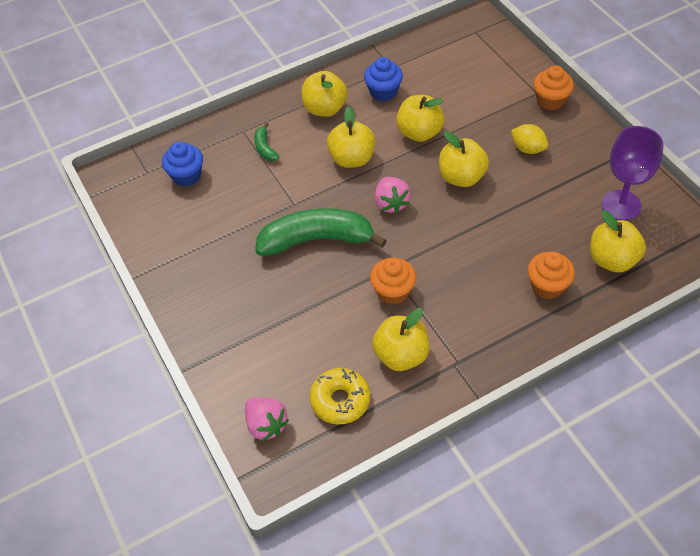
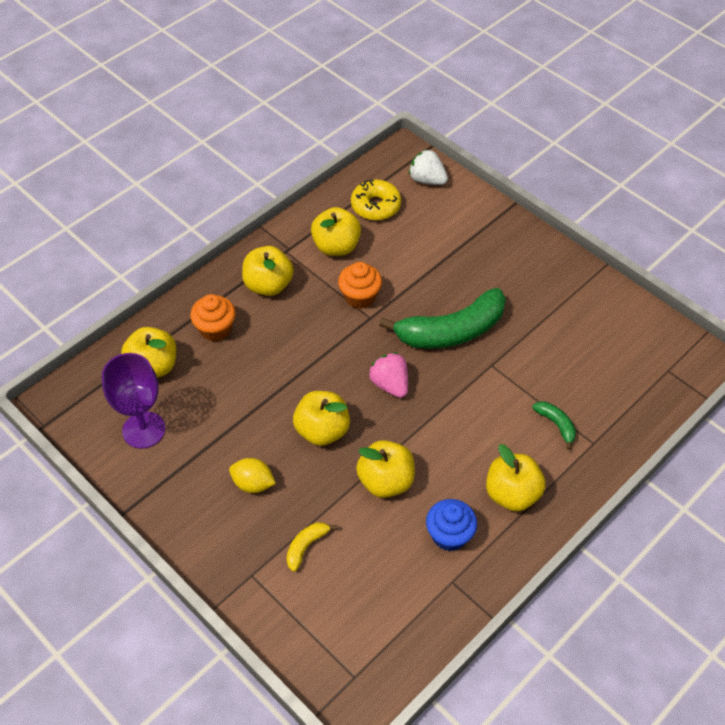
camera: 160 degrees right, 0 degrees up
blue cupcake [162,142,203,187] -> none
pink strawberry [245,397,289,441] -> white strawberry [409,149,448,185]
yellow apple [327,106,376,168] -> yellow apple moved to [242,246,294,296]
orange cupcake [534,65,574,111] -> none
none -> yellow banana [286,522,337,572]

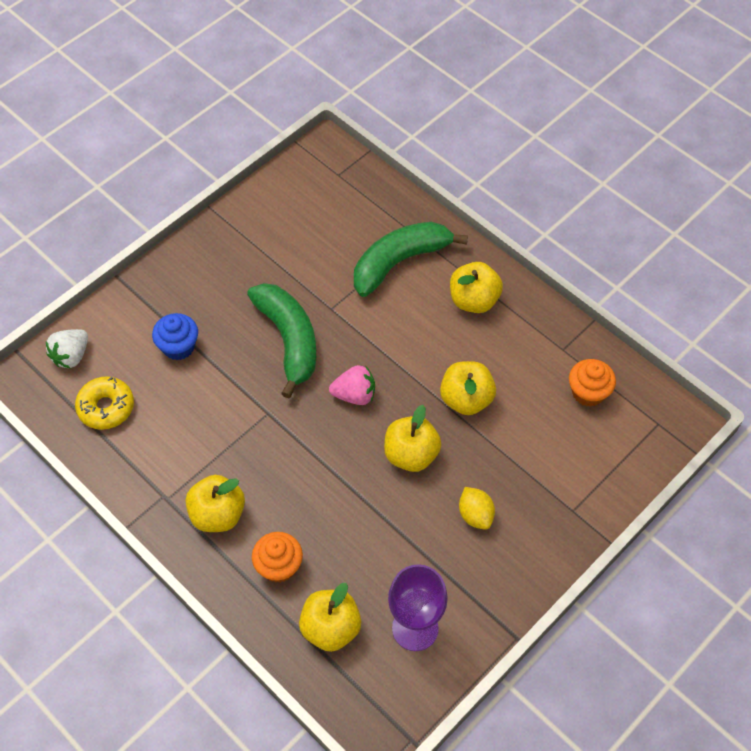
camera: 90 degrees left, 5 degrees up
yellow lemon [229,458,276,493] -> yellow lemon turned 45 degrees counterclockwise [459,487,495,530]
yellow banana [286,522,337,572] -> none
yellow apple [311,207,361,256] -> none
orange cupcake [338,262,382,309] -> orange cupcake moved to [569,359,616,407]
pink strawberry [369,352,408,398] -> pink strawberry turned 150 degrees counterclockwise [329,365,375,405]
blue cupcake [426,499,477,551] -> blue cupcake moved to [152,313,198,360]
green banana [532,401,576,450] -> green banana [354,222,468,297], size x2.29

